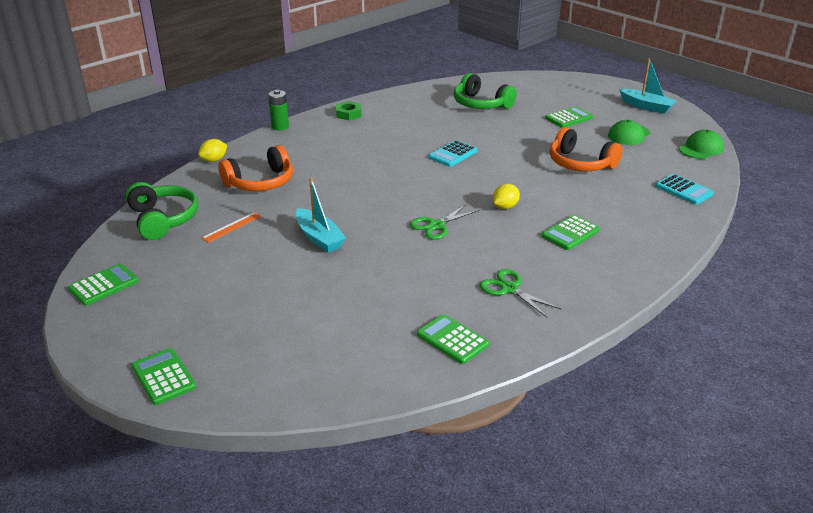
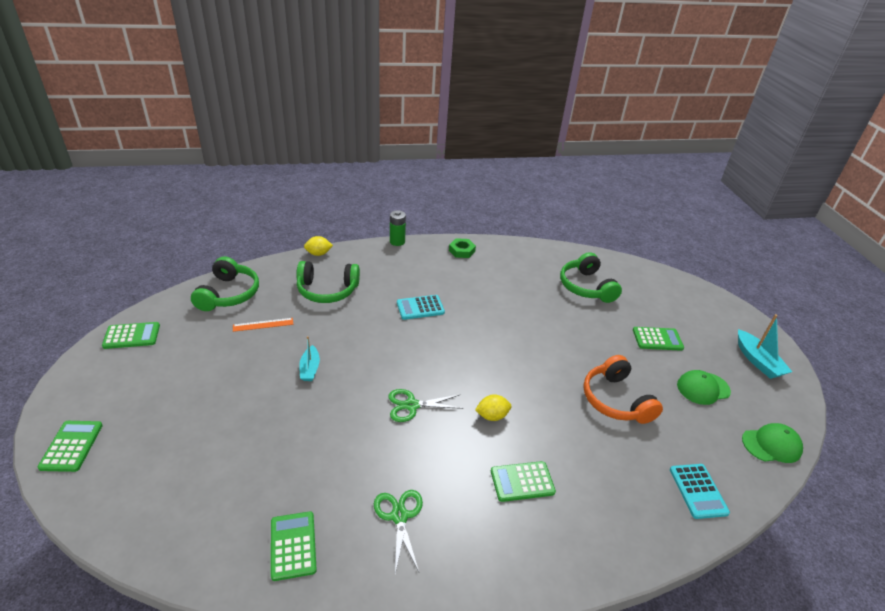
camera: 30 degrees right, 5 degrees up
orange headphones [218,145,293,191] -> green headphones [296,261,360,303]
turquoise boat [296,178,346,252] -> turquoise boat [299,336,320,381], size x0.65
turquoise calculator [428,140,478,167] -> turquoise calculator moved to [397,295,445,320]

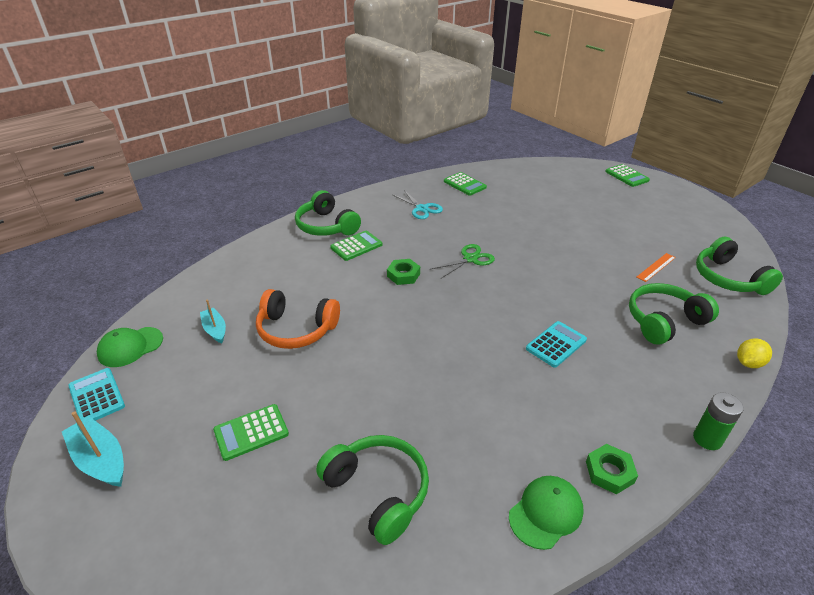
camera: 155 degrees right, 0 degrees up
green calculator [102,322,160,349] -> none
turquoise boat [299,336,320,381] -> turquoise boat moved to [200,300,226,343]
green scissors [374,490,423,574] -> turquoise scissors [393,190,443,219]
yellow lemon [475,394,511,421] -> green nut [387,259,420,285]
orange headphones [583,355,663,424] -> orange headphones turned 150 degrees clockwise [256,289,340,349]
turquoise calculator [670,464,730,519] -> turquoise calculator moved to [68,368,125,421]
green cap [677,370,731,405] -> green cap moved to [509,476,584,550]
none -> green headphones [295,190,361,236]

